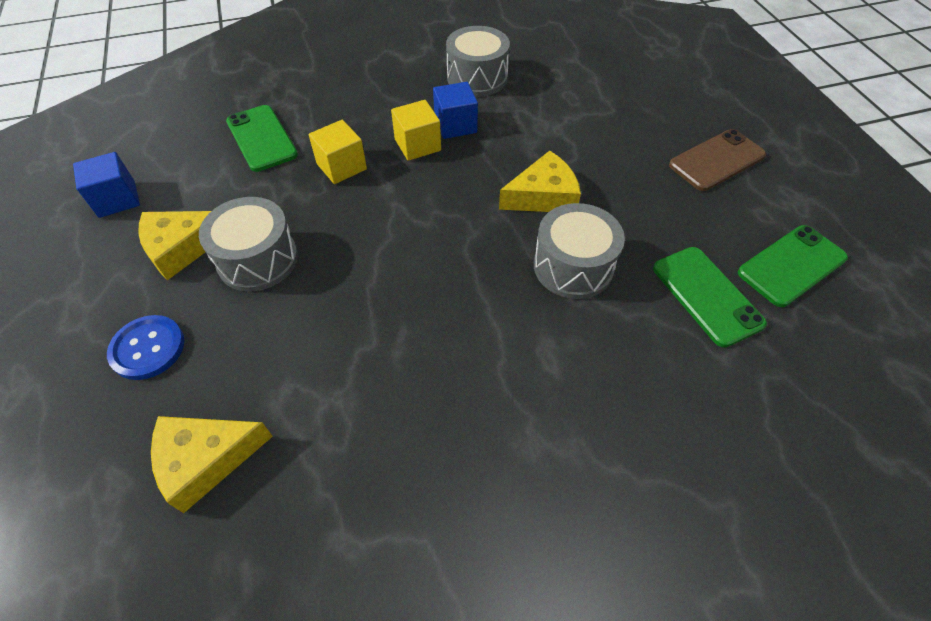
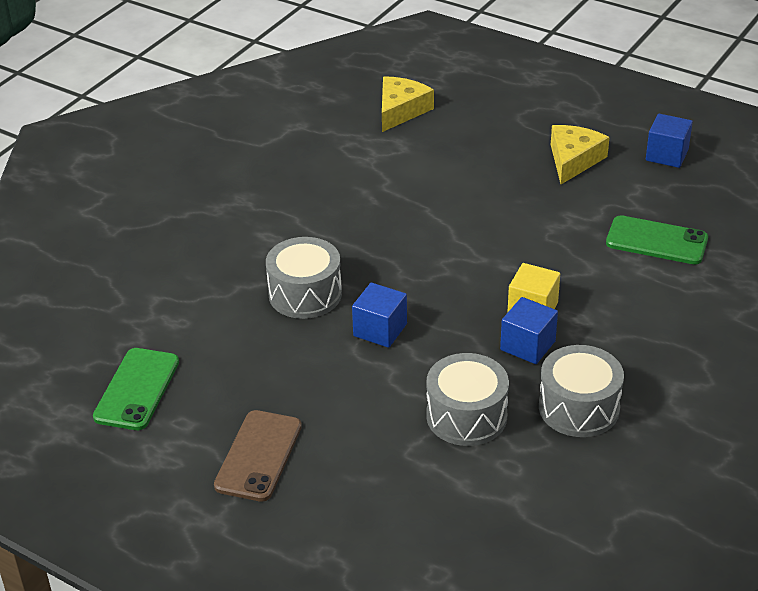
camera: 140 degrees right, 15 degrees down
blue button [107,315,184,380] -> none
grey drum [199,197,298,292] -> grey drum moved to [427,353,509,446]
yellow cube [309,120,367,184] -> none
yellow cheese [499,151,581,212] -> blue cube [352,282,407,348]
green phone [653,247,767,348] -> none

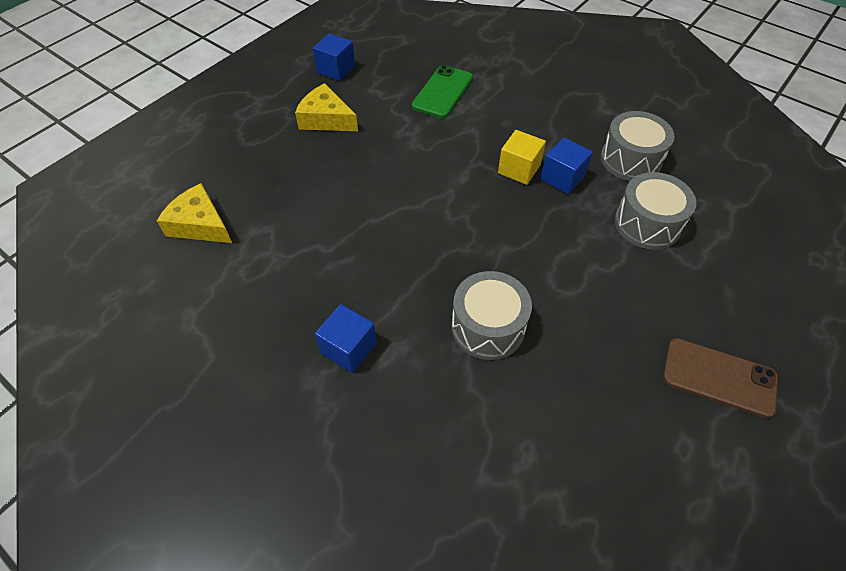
camera: 85 degrees left, 15 degrees up
green phone [93,348,179,430] -> none
blue cube [352,282,407,348] -> blue cube moved to [315,304,377,373]

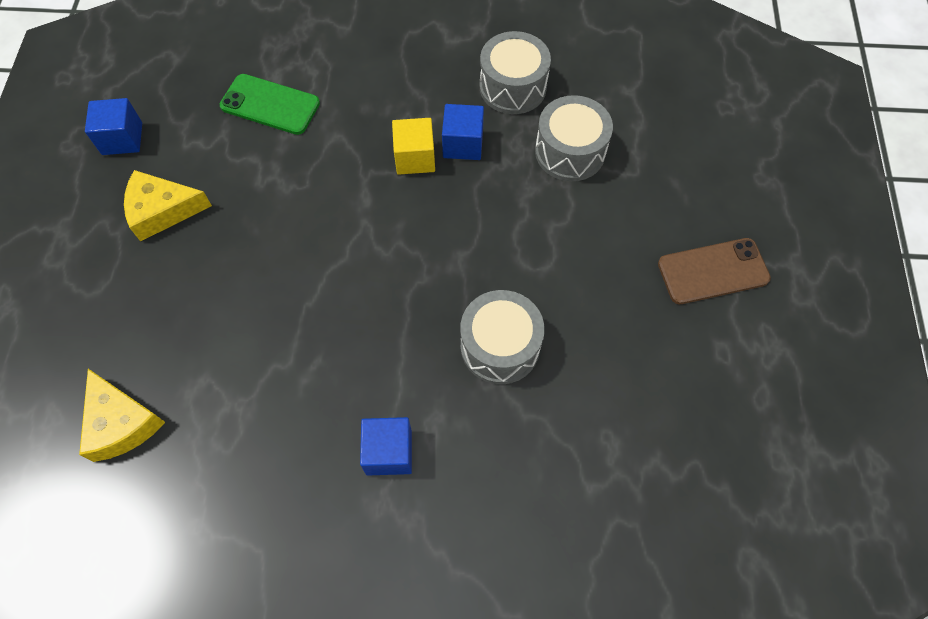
camera: 35 degrees left, 10 degrees up
yellow cheese [157,183,232,243] -> yellow cheese turned 120 degrees counterclockwise [79,369,165,462]
green phone [412,65,473,118] -> green phone turned 60 degrees counterclockwise [220,74,320,135]

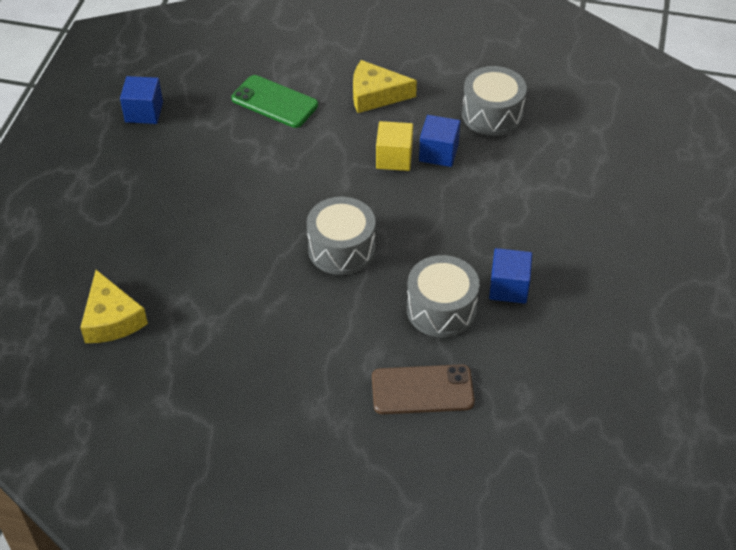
camera: 10 degrees right, 15 degrees down
yellow cheese [124,170,212,241] -> yellow cheese moved to [353,60,417,113]
blue cube [360,417,412,476] -> blue cube moved to [489,248,532,304]
grey drum [535,95,613,181] -> grey drum moved to [307,197,376,275]
brown phone [658,238,771,304] -> brown phone moved to [372,364,475,414]

